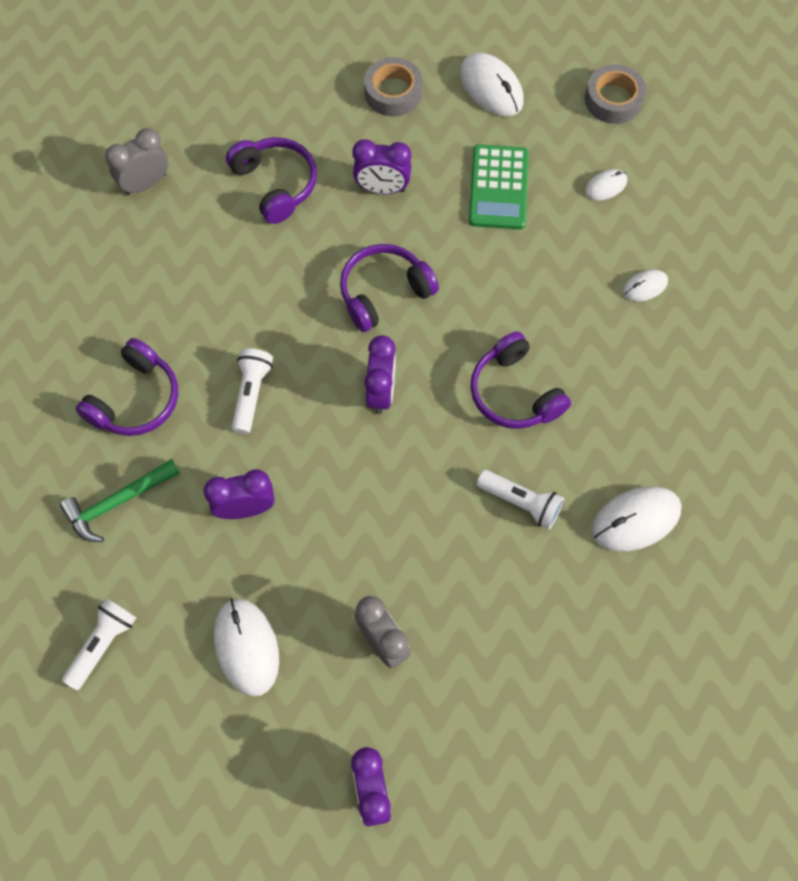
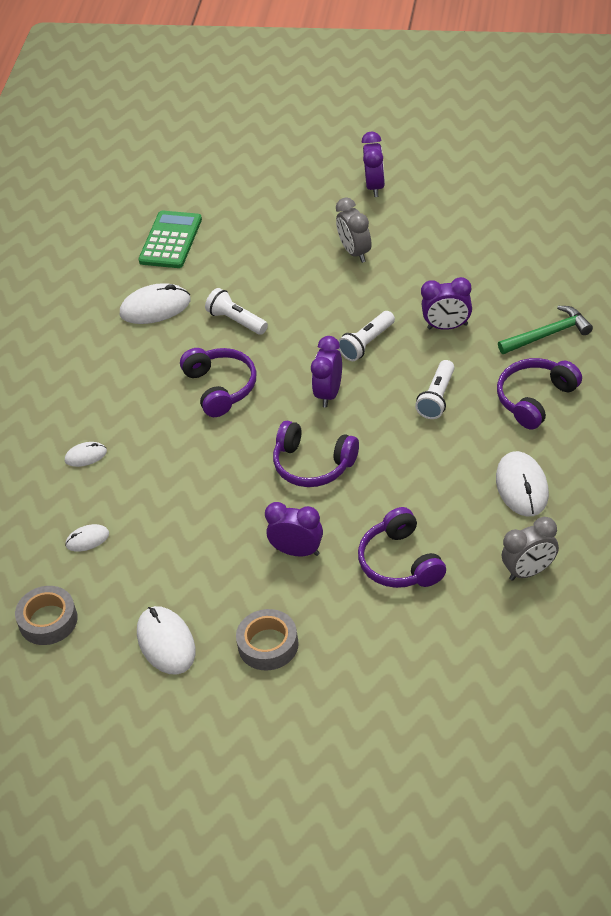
camera: 165 degrees left, 20 degrees down
white flashlight [62,599,137,690] -> white flashlight moved to [338,311,395,361]
white mouse [214,598,279,697] -> white mouse moved to [496,451,549,516]
purple headphones [340,244,439,332] -> purple headphones turned 45 degrees clockwise [273,421,359,487]
green calculator [469,144,529,230] -> green calculator moved to [138,211,202,268]

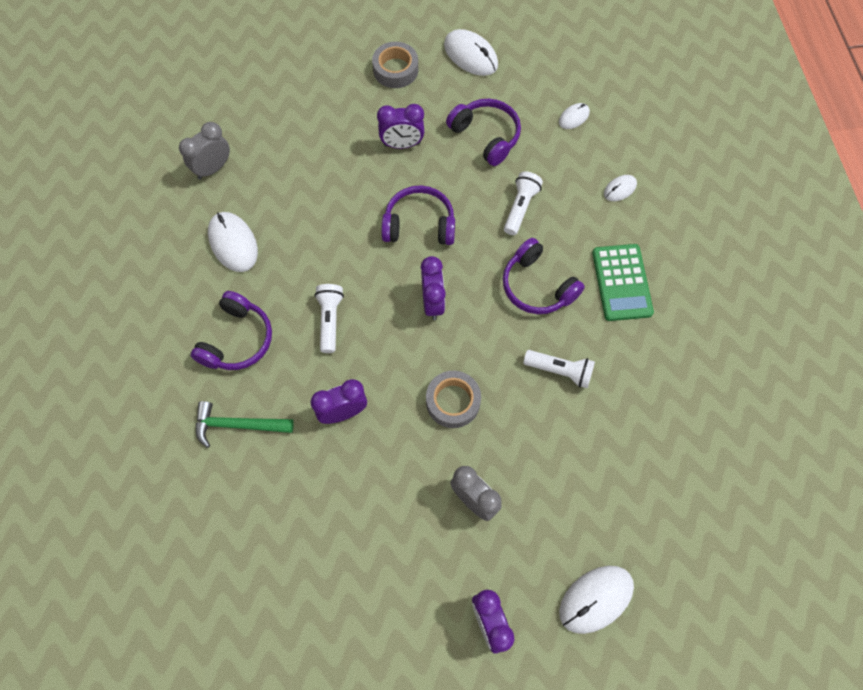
camera: 155 degrees right, 20 degrees up
grey tape [15,586,78,645] -> grey tape moved to [426,371,481,428]
white mouse [120,283,190,324] -> white mouse moved to [559,566,634,634]
green calculator [138,211,202,268] -> green calculator moved to [592,244,654,321]
white flashlight [338,311,395,361] -> white flashlight moved to [504,172,543,235]
purple headphones [358,507,446,588] -> purple headphones moved to [446,99,521,166]
green hammer [498,306,593,354] -> green hammer turned 45 degrees clockwise [196,401,294,448]

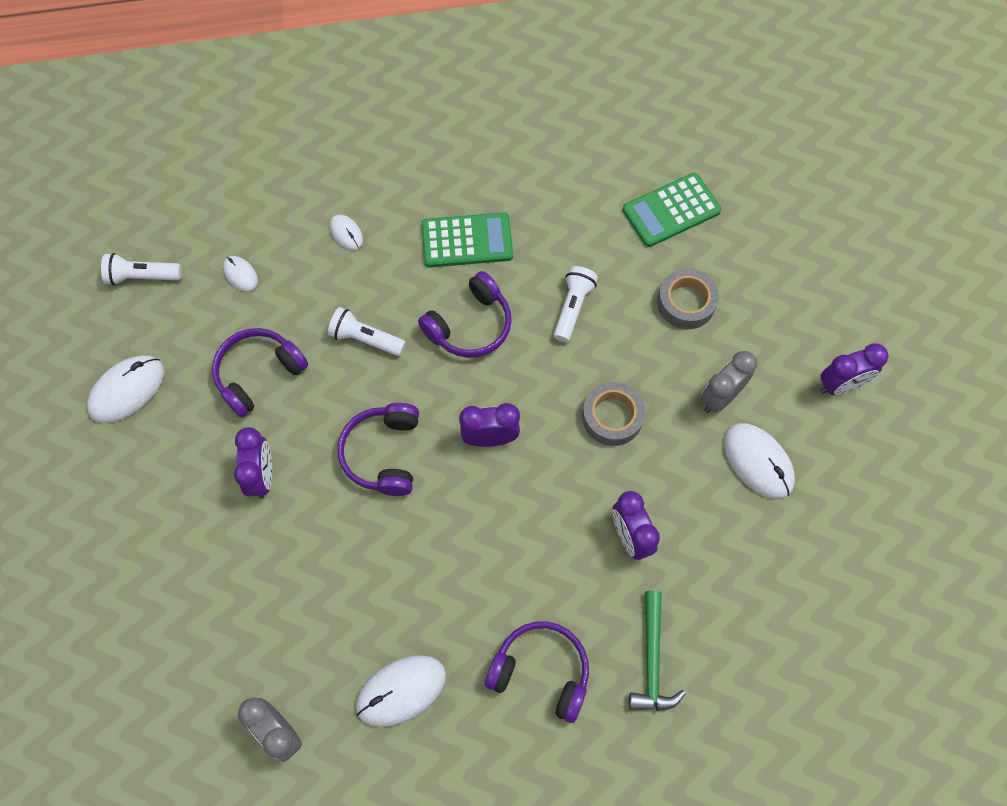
camera: 90 degrees left, 0 degrees up
white flashlight [315,284,344,353] -> white flashlight moved to [101,253,182,285]
grey tape [372,42,418,88] -> grey tape moved to [657,269,719,329]
white mouse [559,566,634,634] -> white mouse moved to [724,423,795,499]
none -> green calculator [623,173,722,247]

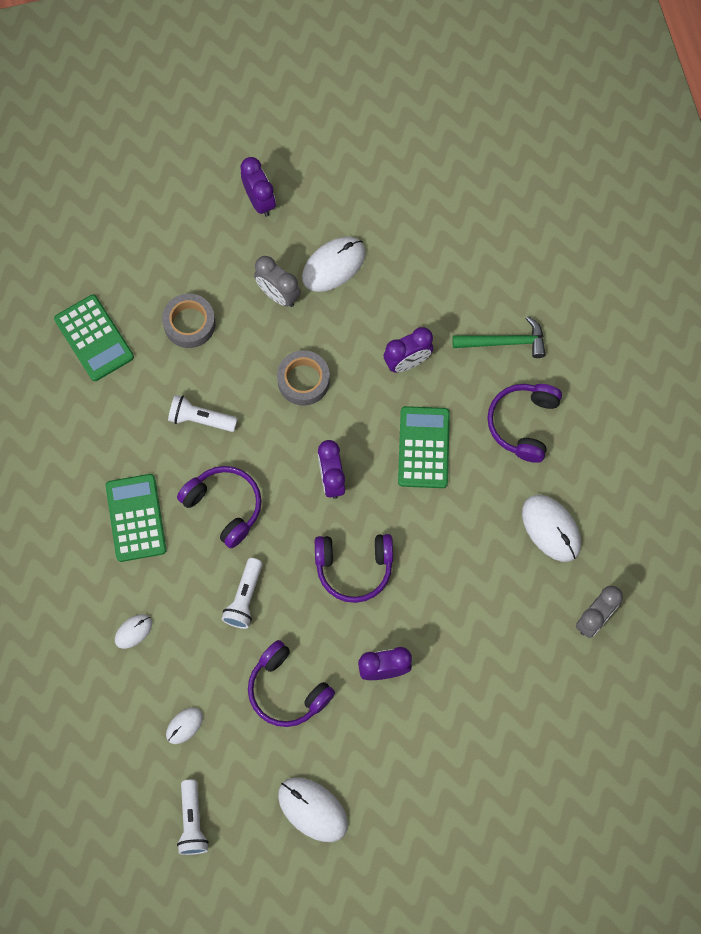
camera: 95 degrees left, 5 degrees up
none -> green calculator [398,406,450,488]

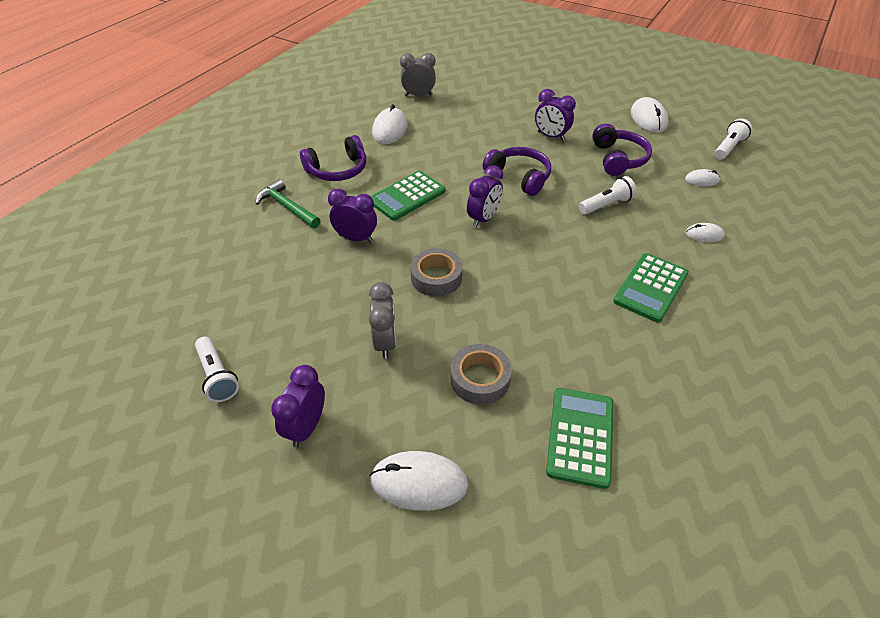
camera: 135 degrees left, 25 degrees down
white flashlight [168,395,238,432] -> white flashlight moved to [195,337,239,402]
purple headphones [177,466,262,548] -> none
white mouse [302,237,365,292] -> white mouse moved to [370,451,468,511]

